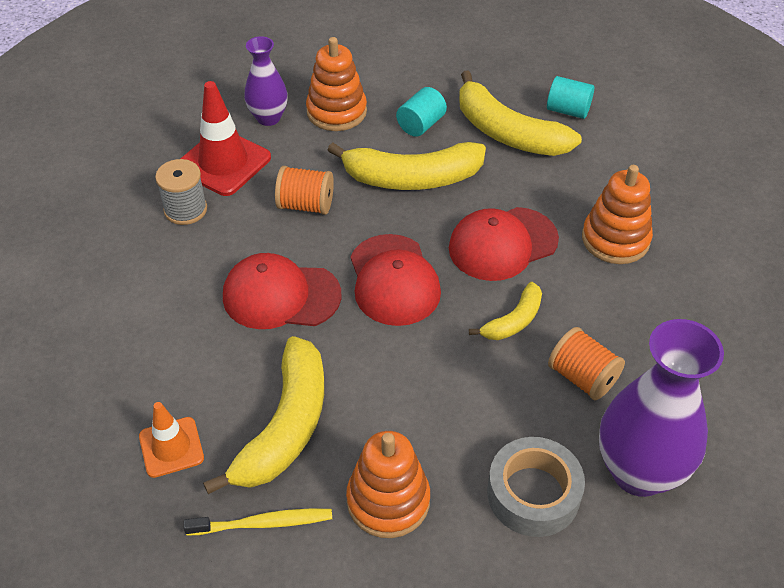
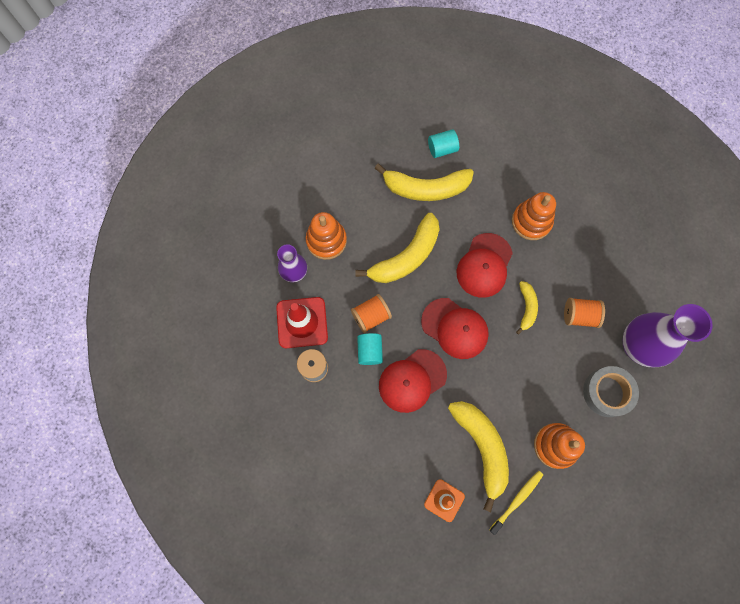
camera: 40 degrees left, 25 degrees up
turquoise cylinder [396,87,447,137] -> turquoise cylinder moved to [357,333,383,365]

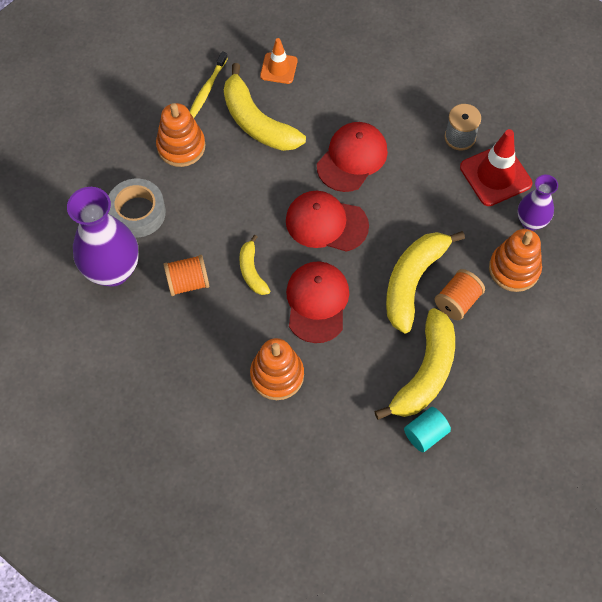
camera: 160 degrees right, 10 degrees down
orange spool [351,294,392,333] -> orange spool moved to [434,269,485,320]
turquoise cylinder [357,333,383,365] -> none
yellow banana [375,164,474,201] -> yellow banana turned 135 degrees clockwise [374,308,455,420]

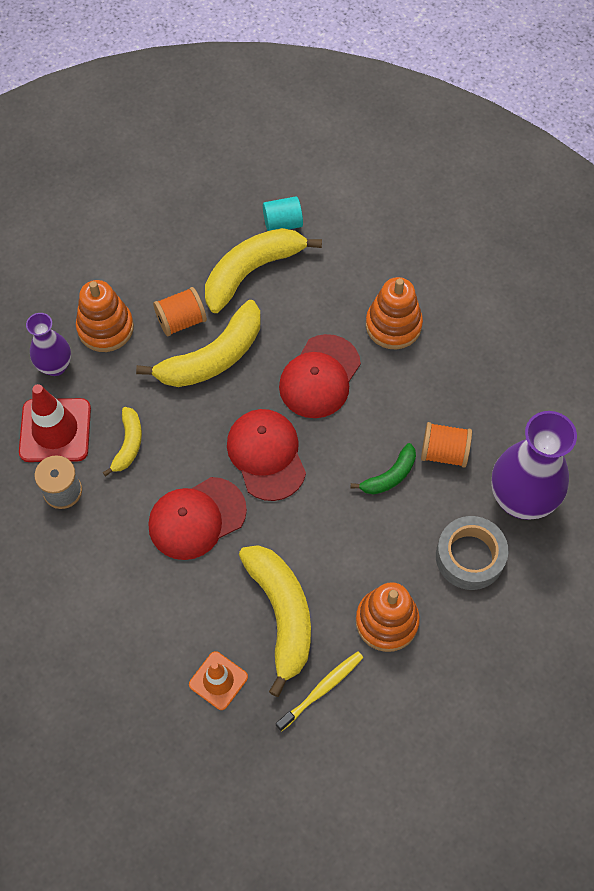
camera: 155 degrees left, 0 degrees up
yellow banana [239,235,270,295] -> yellow banana moved to [103,407,142,476]
red cap [286,191,369,252] -> red cap turned 150 degrees counterclockwise [227,409,306,501]
none -> green banana [351,443,416,495]

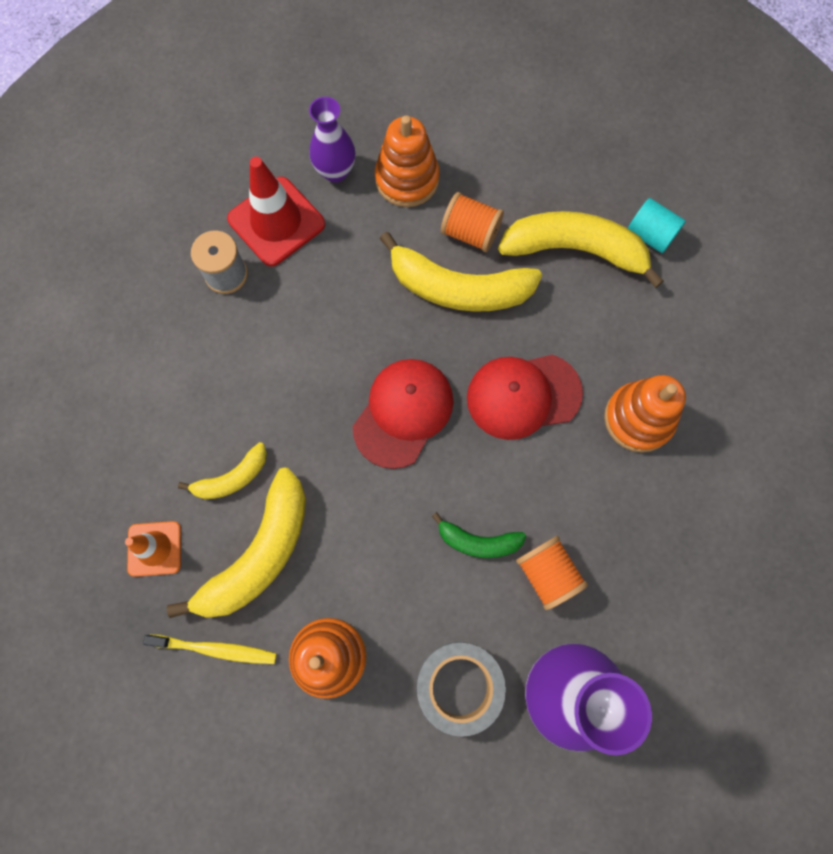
camera: 50 degrees right, 10 degrees up
yellow banana [103,407,142,476] -> yellow banana moved to [178,442,267,499]
red cap [148,477,247,560] -> none

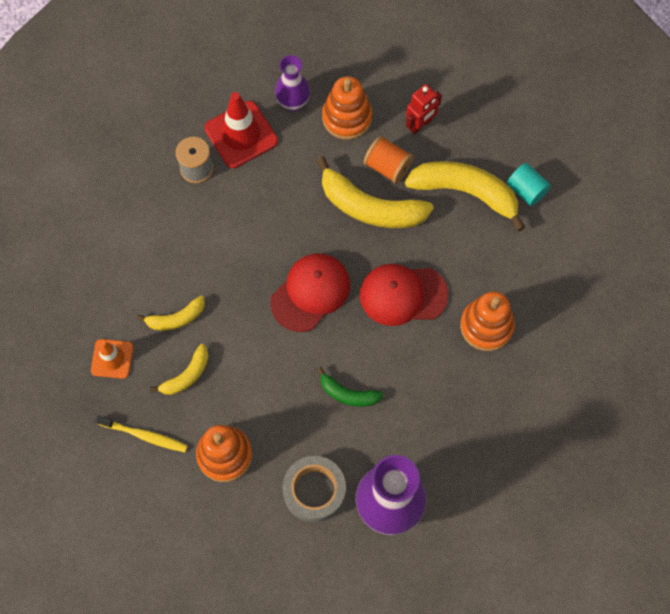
camera: 10 degrees right, 5 degrees down
yellow banana [166,467,306,618] -> yellow banana [150,344,209,395], size x0.53
orange spool [516,536,588,610] -> none
none -> red robot [406,84,442,134]

